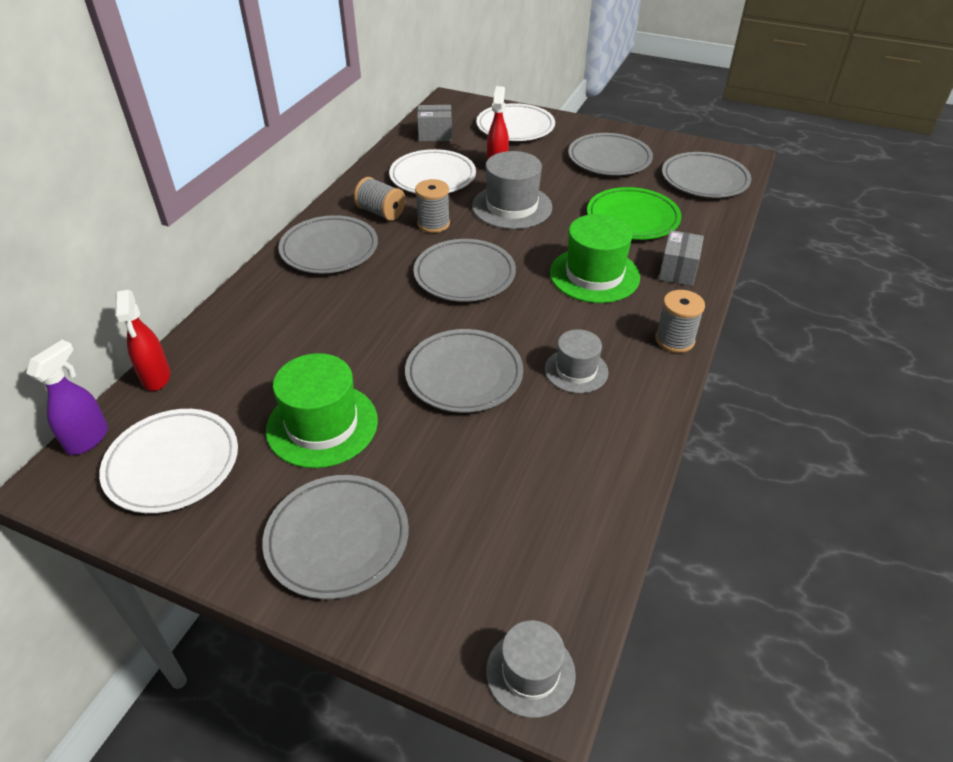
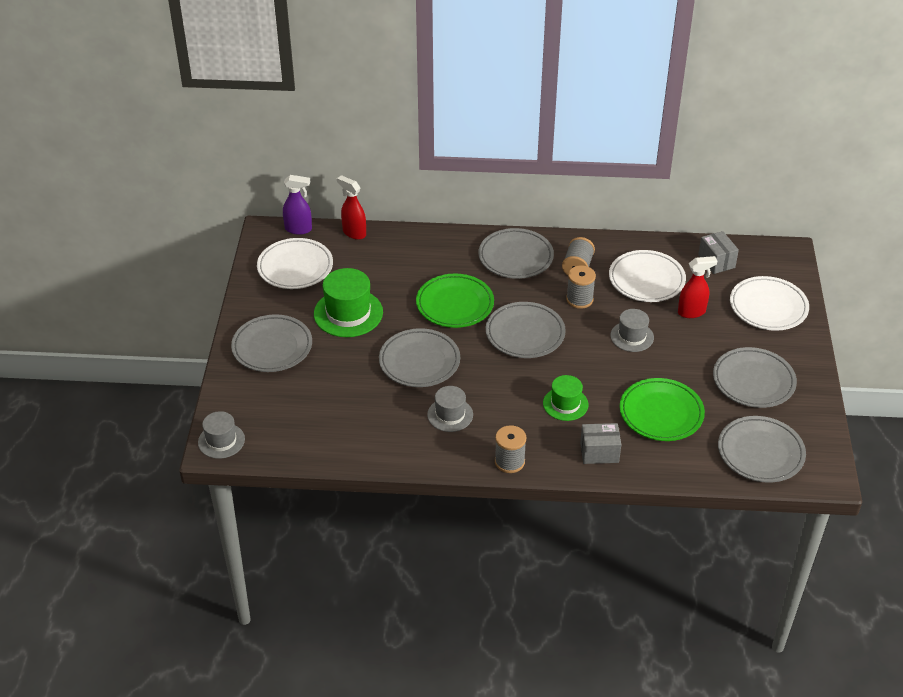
camera: 70 degrees right, 0 degrees up
red spray bottle [115,290,171,391] -> red spray bottle turned 75 degrees clockwise [337,175,366,240]
grey hat [472,151,552,229] -> grey hat [610,309,654,352], size x0.62
green hat [550,214,640,303] -> green hat [543,375,589,421], size x0.62
none -> green plate [416,274,494,328]

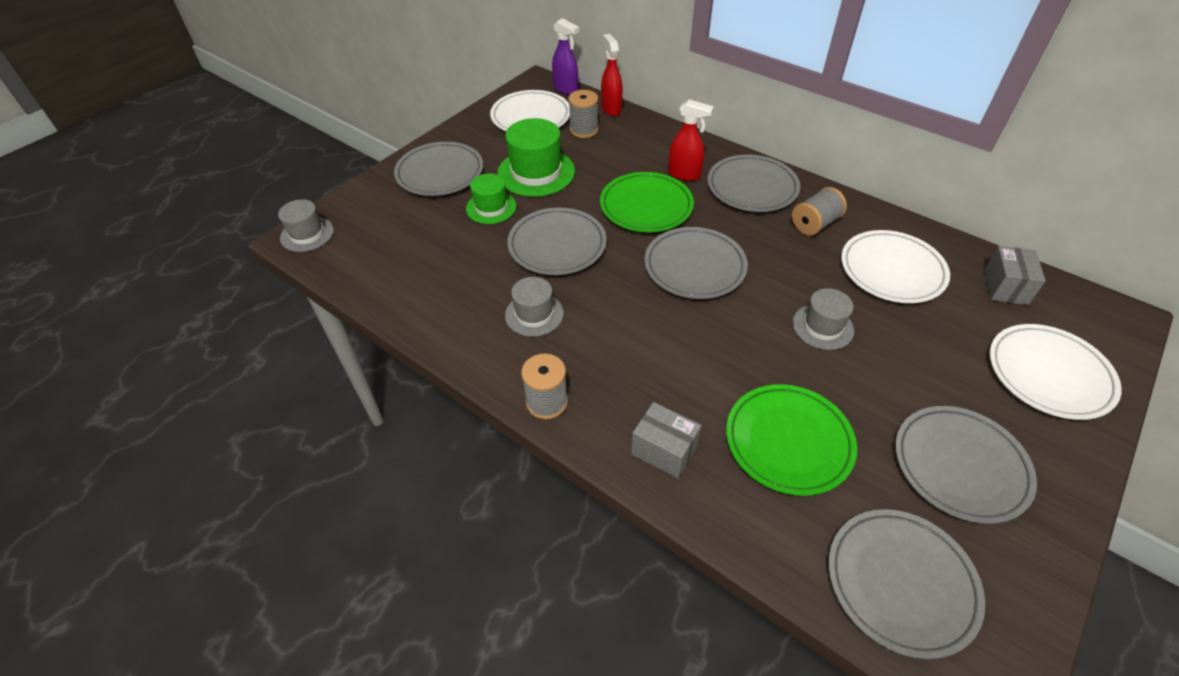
camera: 35 degrees right, 5 degrees up
green hat [543,375,589,421] -> green hat moved to [466,173,517,224]
grey spool [566,265,596,309] -> grey spool moved to [568,90,598,138]
red spray bottle [678,256,717,318] -> red spray bottle moved to [668,99,714,181]

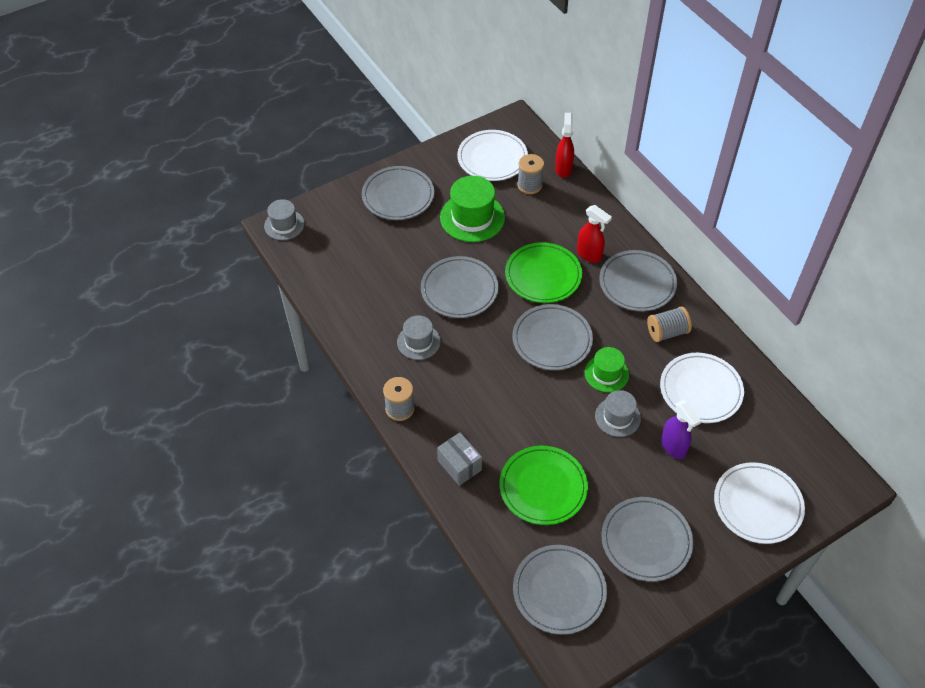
camera: 20 degrees right, 5 degrees up
green hat [466,173,517,224] -> green hat moved to [585,347,629,392]
purple spray bottle [552,18,579,95] -> purple spray bottle moved to [661,400,701,459]
grey box [984,246,1046,305] -> none

